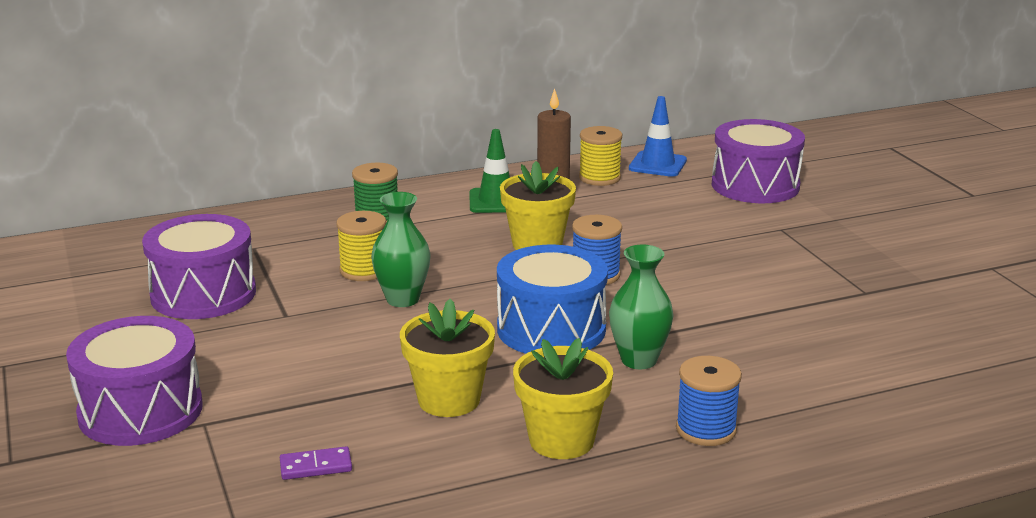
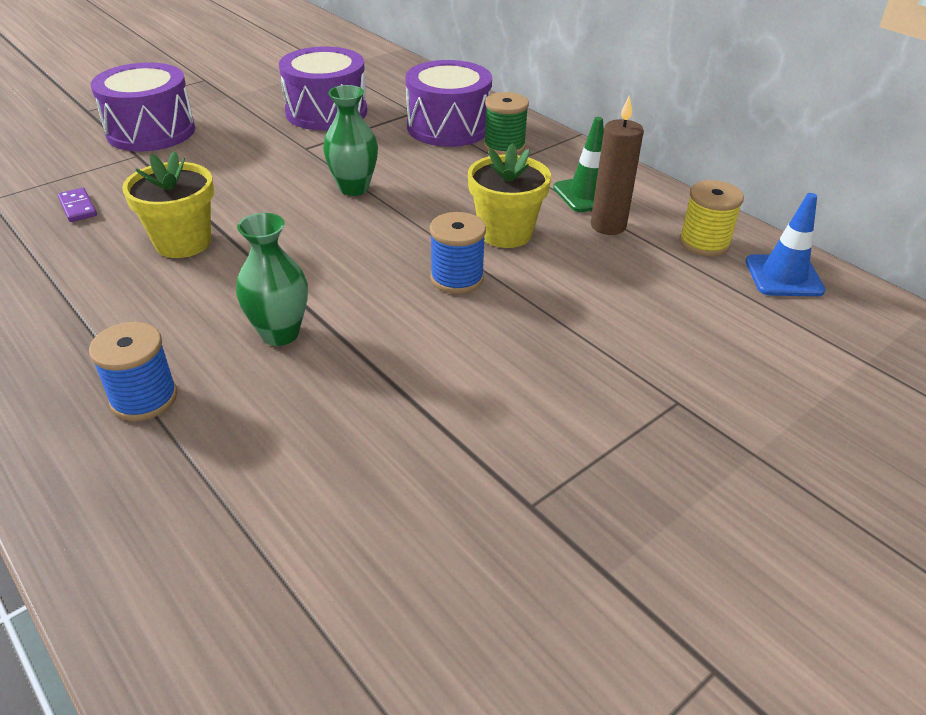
camera: 70 degrees right, 15 degrees up
yellow spool [336,211,386,281] -> none
blue drum [497,245,608,354] -> none
yellow flower pot [513,338,613,459] -> none
purple drum [712,119,805,203] -> purple drum moved to [405,60,492,147]

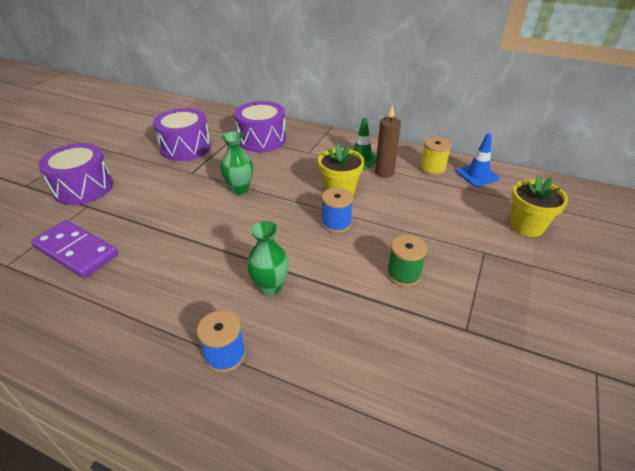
camera: 25 degrees left, 0 degrees up
purple domino [58,188,97,222] -> purple domino [31,220,118,278], size x2.31
yellow flower pot [122,151,214,258] -> yellow flower pot moved to [510,175,568,237]
green spool [484,92,529,155] -> green spool moved to [387,235,427,287]

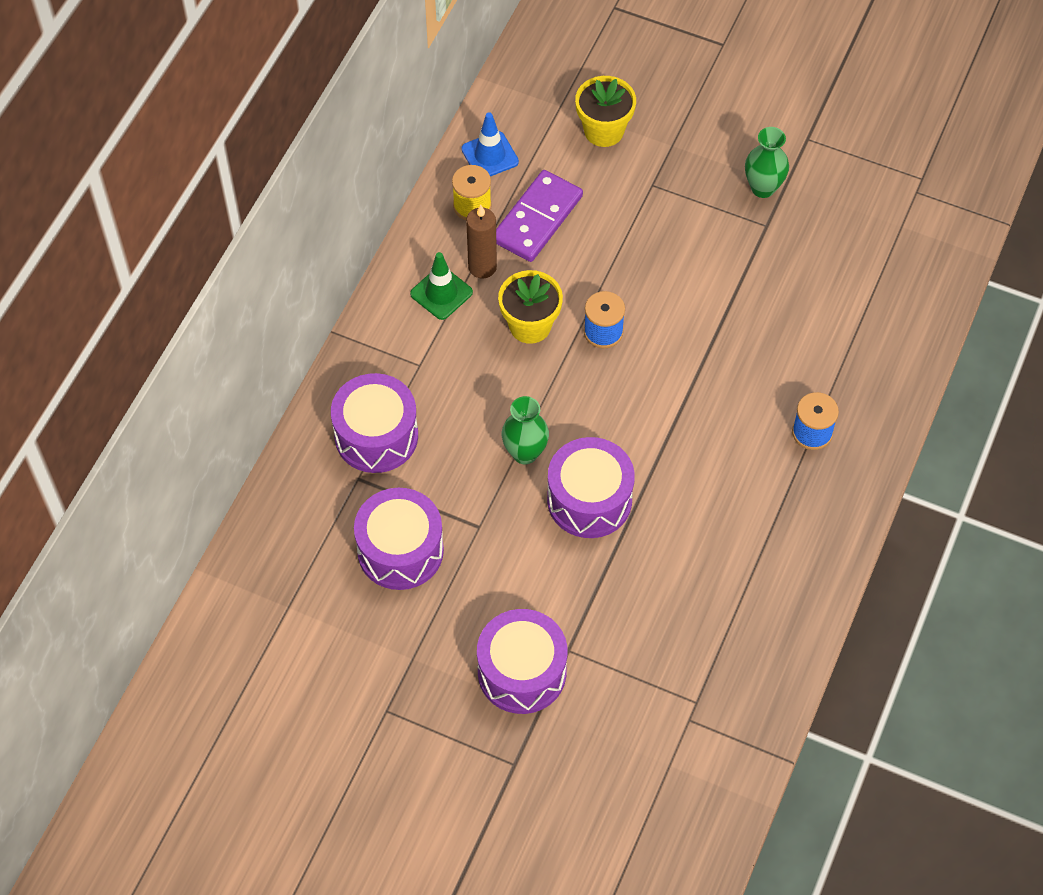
camera: 90 degrees left, 20 degrees up
purple domino [31,220,118,278] -> purple domino moved to [496,170,583,262]
green vase [247,221,289,296] -> green vase moved to [745,127,789,198]
green spool [387,235,427,287] -> none
none -> purple drum [547,437,635,538]

